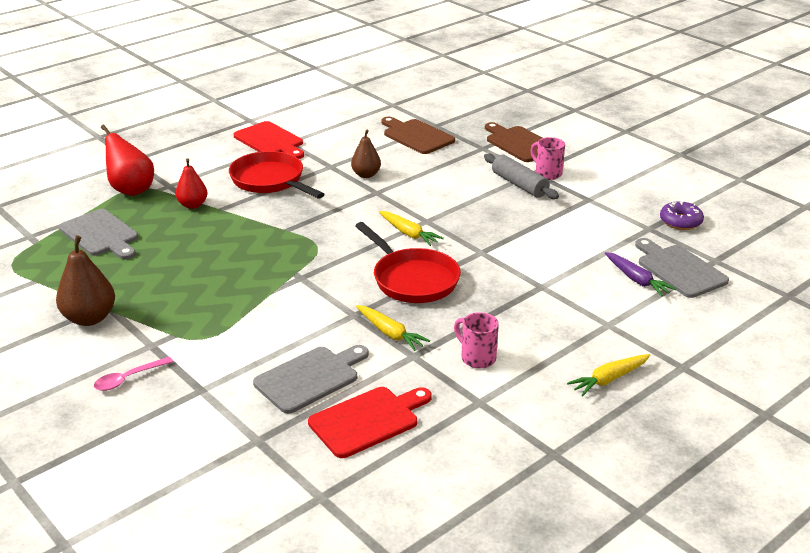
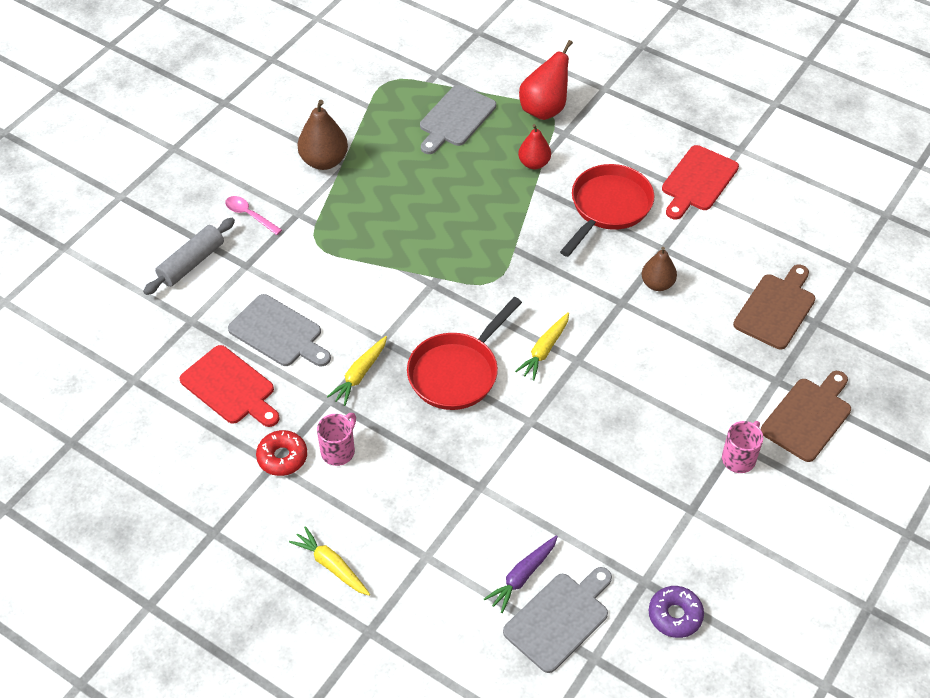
camera: 75 degrees right, 20 degrees up
grey rolling pin [484,154,559,199] -> grey rolling pin moved to [143,218,235,295]
none -> red donut [256,430,307,476]

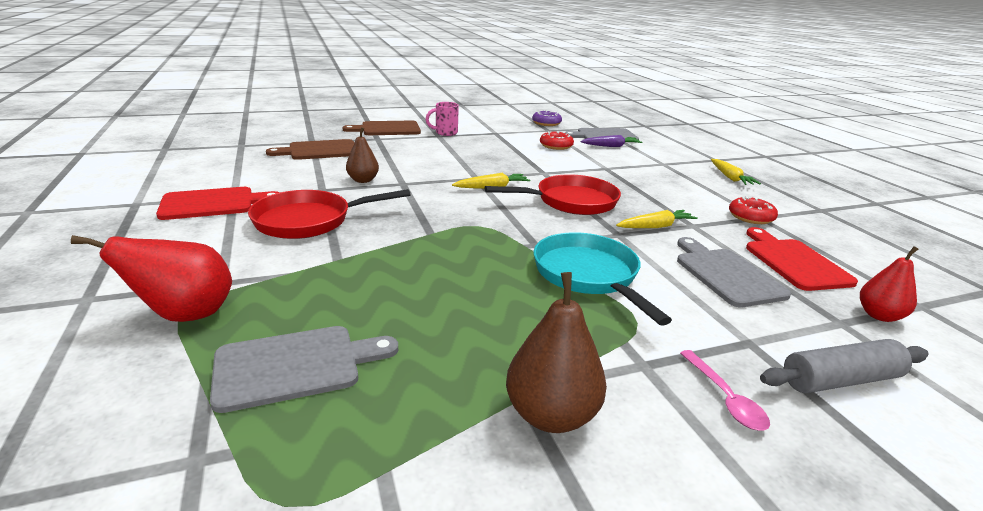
camera: 145 degrees left, 25 degrees down
pink mug [317,413,356,466] -> none
red pear [518,124,551,169] -> red pear moved to [860,246,918,322]
none -> turquoise pan [534,232,672,326]
none -> red donut [540,131,574,150]

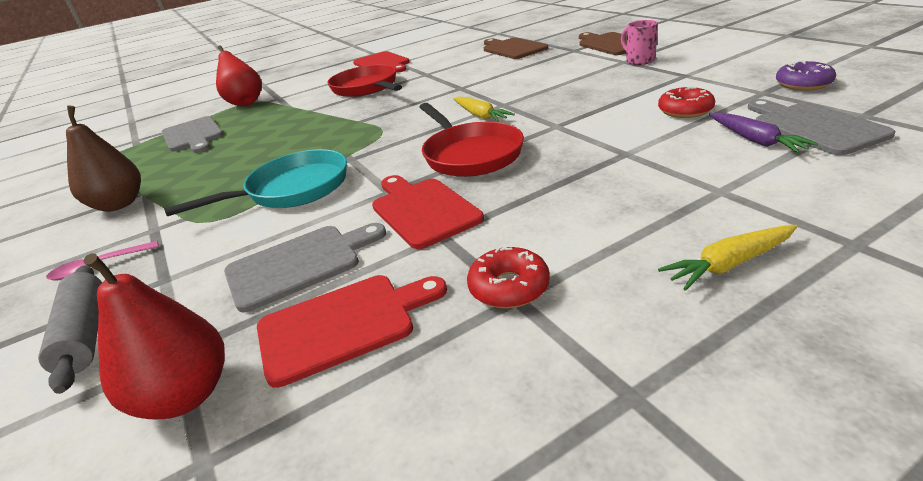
camera: 85 degrees right, 5 degrees up
brown pear [346,127,379,183] -> none
yellow carrot [616,210,698,228] -> red cutting board [372,175,484,249]
red pear [860,246,918,322] -> red pear [83,253,225,419], size x1.52

